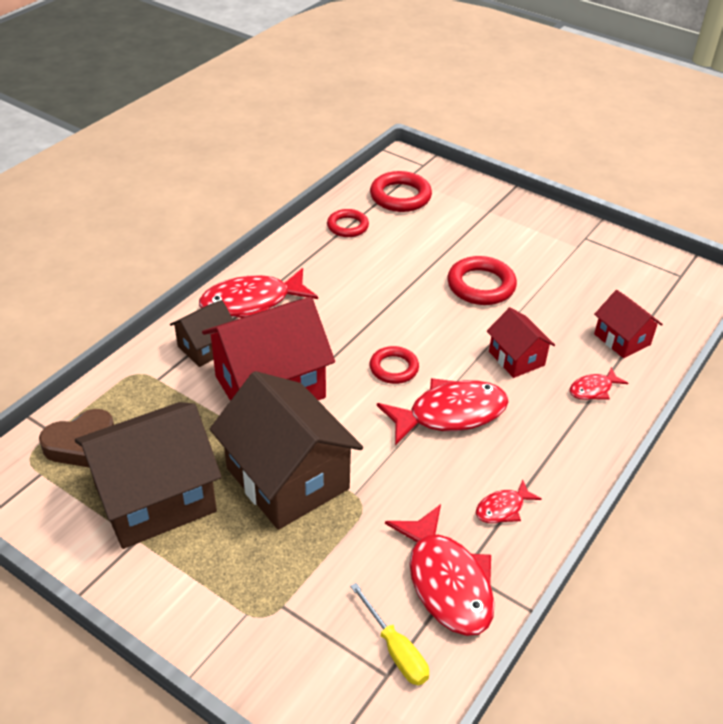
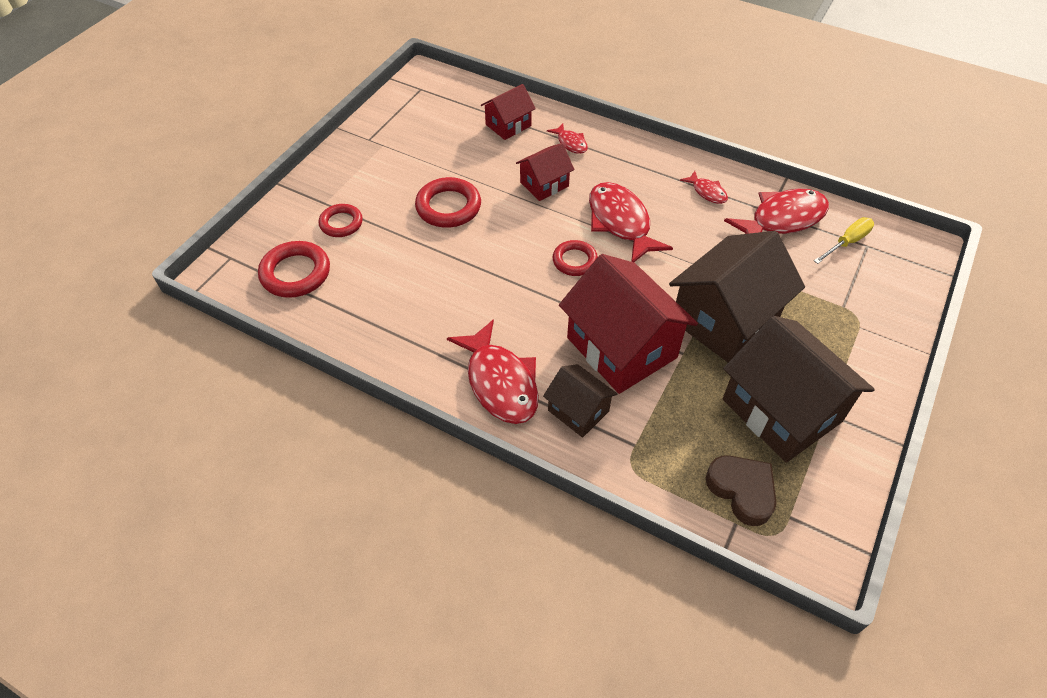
camera: 95 degrees left, 10 degrees up
red ring [327,209,369,237] -> red ring moved to [319,204,363,237]

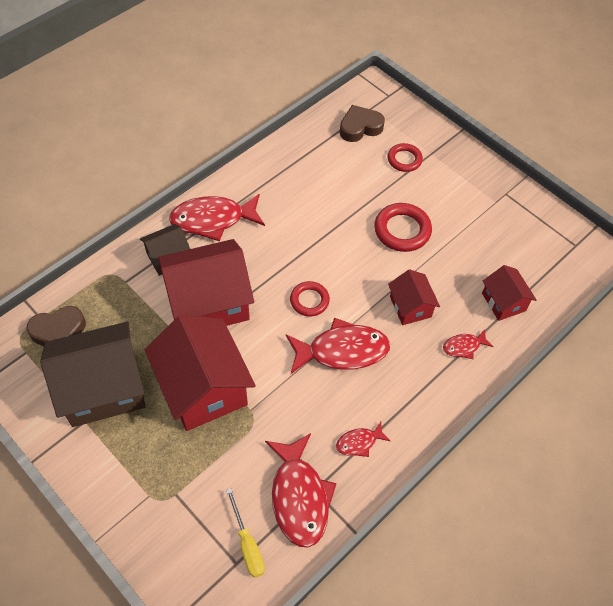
camera: 105 degrees right, 5 degrees up
red ring [258,241,330,298] -> brown heart [340,105,385,142]
brown house [669,231,805,362] -> red house [145,315,256,431]

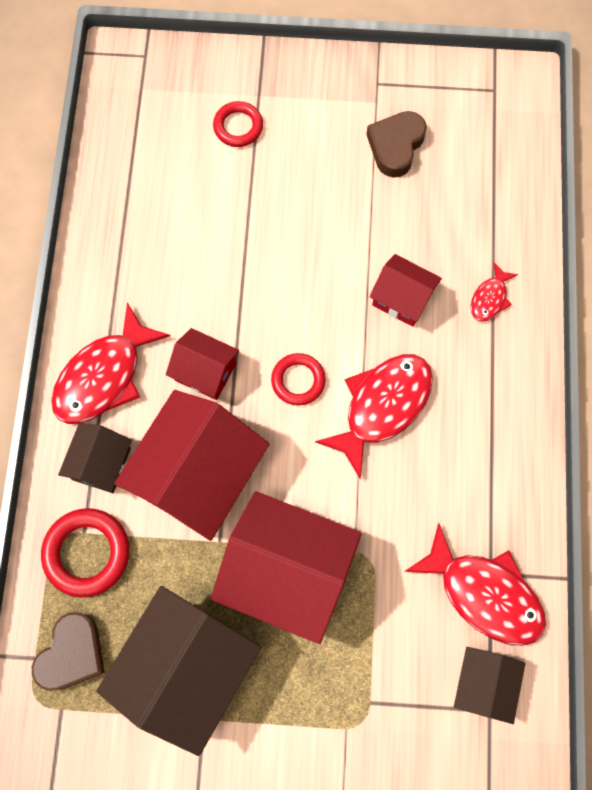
camera: 40 degrees left, 15 degrees up
yellow screwdriver [226,488,265,578] -> brown house [454,647,525,724]
red fish [336,422,390,457] -> none
brown heart [340,105,385,142] -> brown heart moved to [366,111,427,178]
red ring [374,203,432,252] -> red ring moved to [41,508,129,598]
red house [482,265,537,321] -> red house moved to [166,328,239,400]

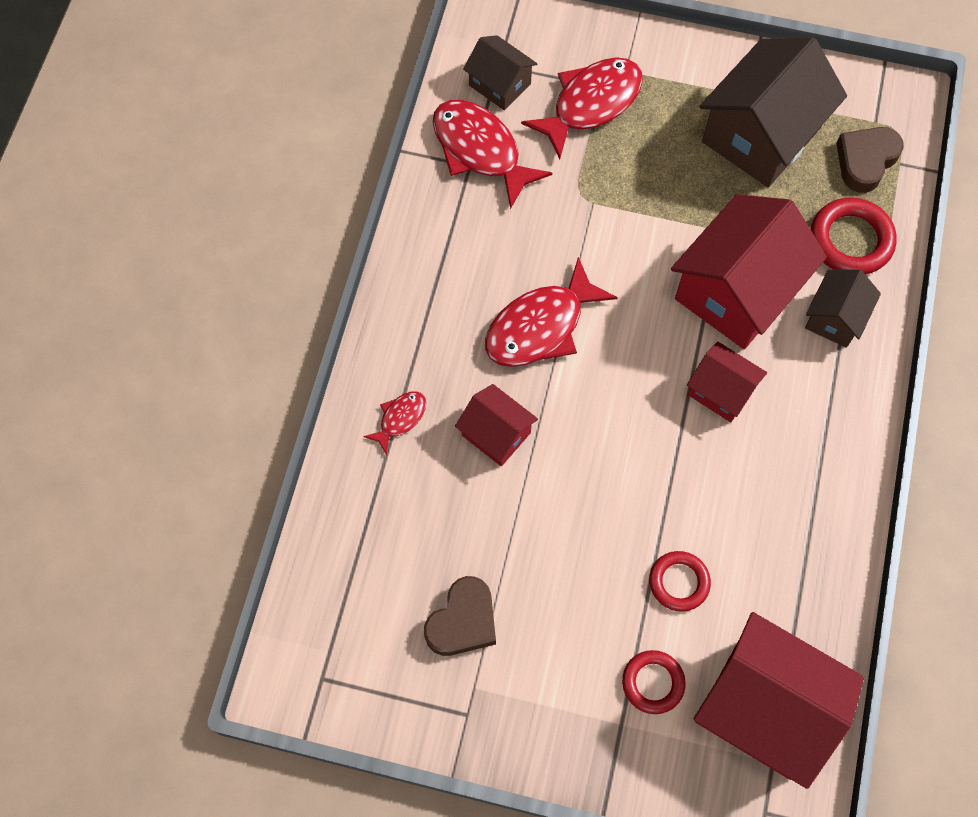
camera: 170 degrees left, 5 degrees down
red fish [51,303,171,424] -> red fish moved to [521,57,643,159]
red house [211,491,361,644] -> red house moved to [694,612,864,789]
red ring [271,353,326,405] -> red ring moved to [649,551,711,612]
brown house [454,647,525,724] -> brown house turned 75 degrees counterclockwise [463,35,537,110]

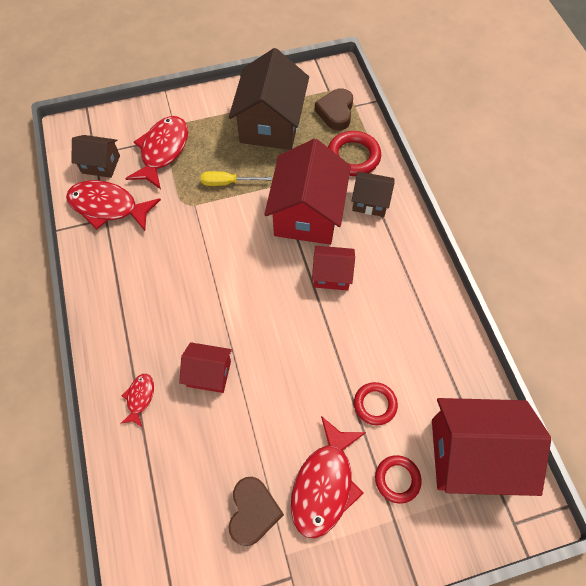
camera: 30 degrees left, 5 degrees down
red fish [485,257,618,367] -> red fish moved to [291,416,366,538]
brown house [805,270,881,348] -> brown house turned 75 degrees counterclockwise [352,172,395,217]
none -> yellow screwdriver [201,171,272,186]

